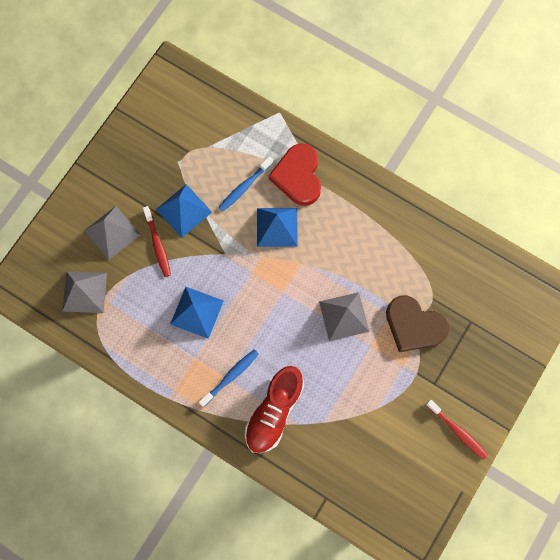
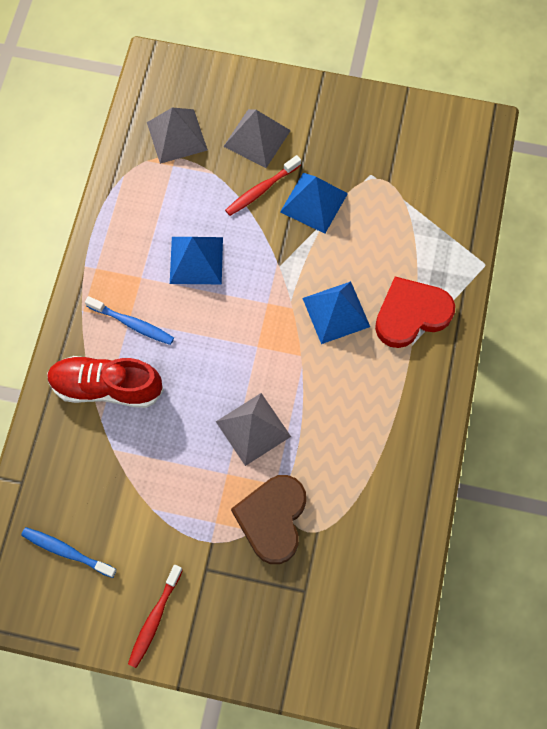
camera: 70 degrees right, 5 degrees down
blue toothbrush [218,156,273,212] -> blue toothbrush moved to [21,527,117,578]

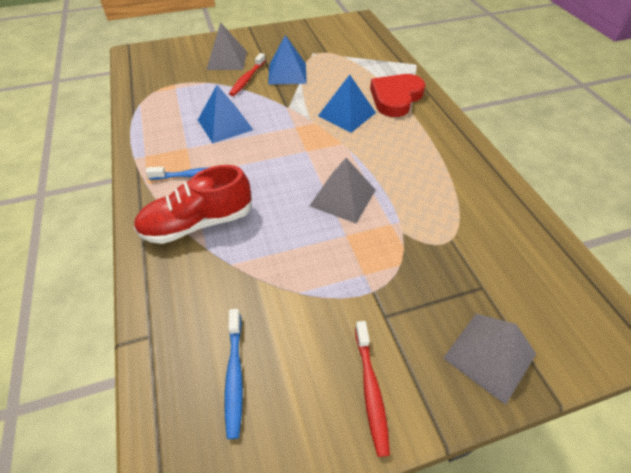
camera: 30 degrees left, 20 degrees down
blue toothbrush [21,527,117,578] -> blue toothbrush turned 90 degrees counterclockwise [224,309,243,439]
grey pyramid [147,107,208,164] -> grey pyramid moved to [443,314,536,405]
brown heart [231,475,306,564] -> none

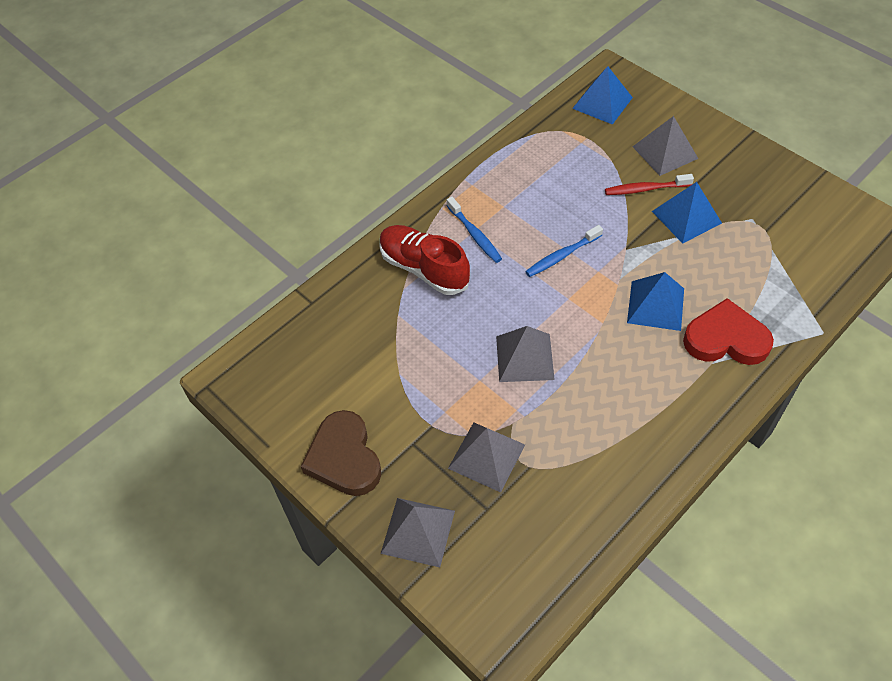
camera: 65 degrees right, 5 degrees up
blue pyramid [198,85,253,143] -> blue pyramid moved to [572,66,633,125]
blue toothbrush [224,309,243,439] -> blue toothbrush moved to [525,225,603,277]
red toothbrush [355,321,390,457] -> brown heart [301,410,381,496]
none -> grey pyramid [448,422,525,493]

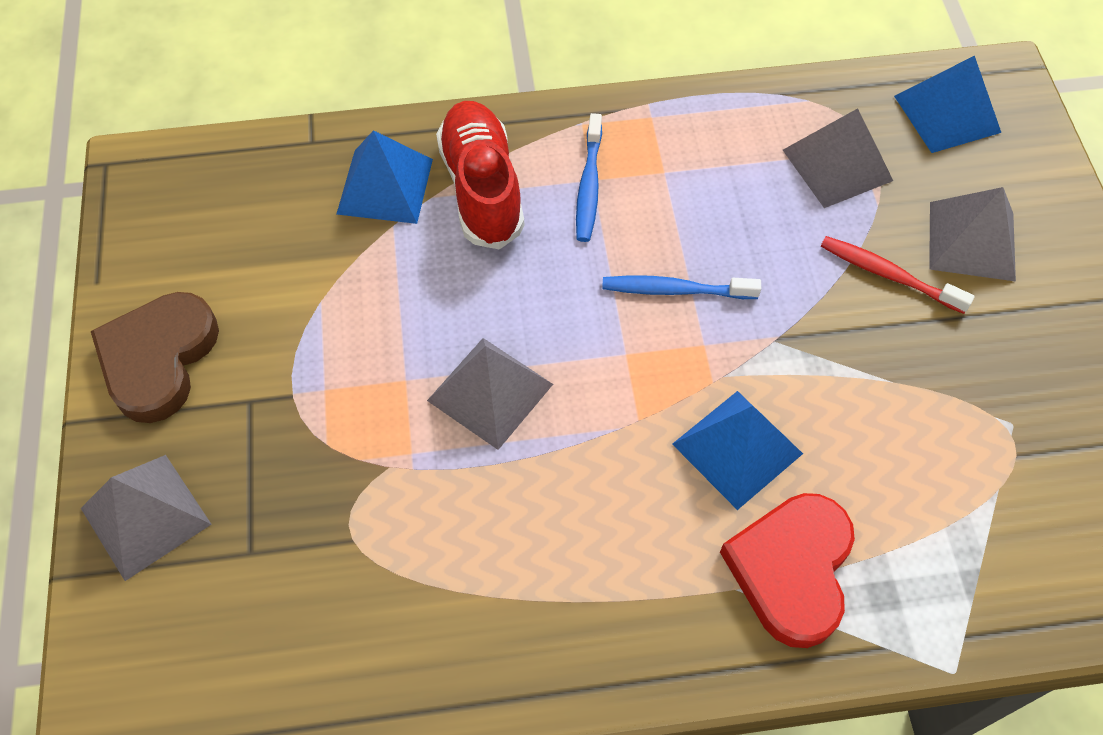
camera: 35 degrees right, 5 degrees up
grey pyramid [448,422,525,493] -> grey pyramid moved to [783,108,893,208]
blue pyramid [652,182,722,244] -> blue pyramid moved to [337,130,433,224]
red heart [683,298,774,365] -> red heart turned 120 degrees counterclockwise [720,493,855,648]

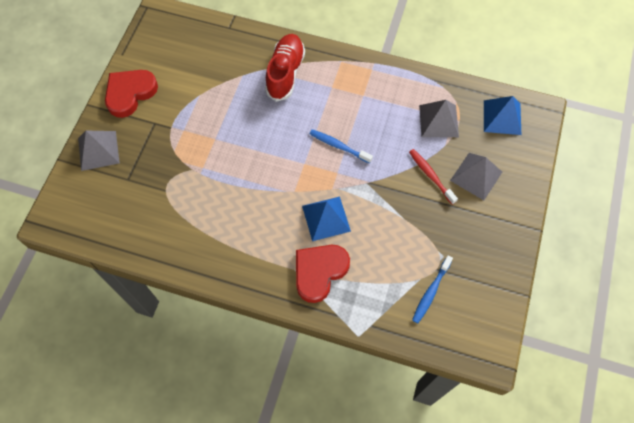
camera: 25 degrees right, 5 degrees up
brown heart [91,292,219,423] -> red heart [105,70,158,118]
blue pyramid [337,130,433,224] -> none
grey pyramid [427,338,553,450] -> none
blue toothbrush [576,113,602,242] -> blue toothbrush moved to [412,256,453,323]

